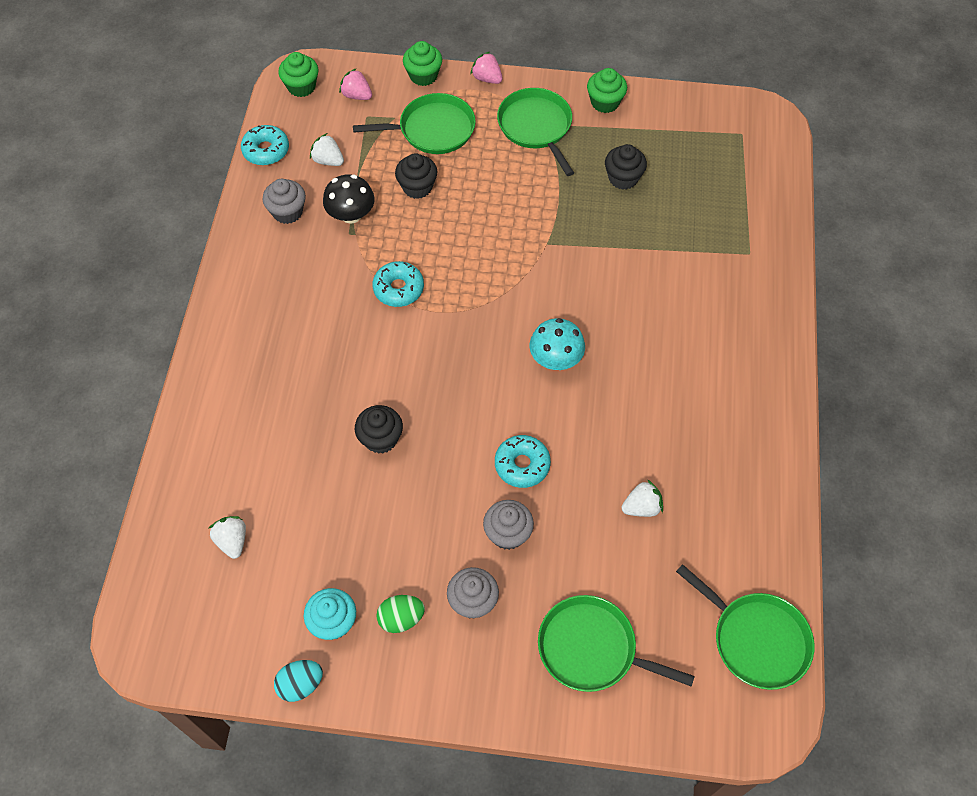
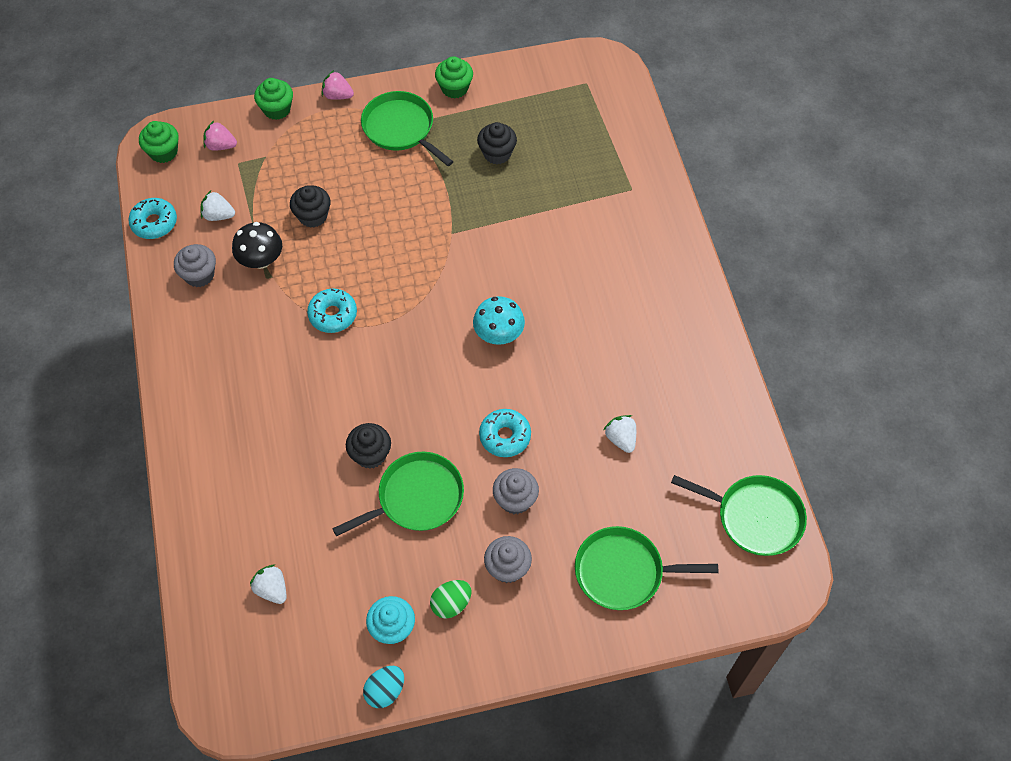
camera: 20 degrees left, 0 degrees up
green pan [353,93,476,154] -> green pan moved to [332,452,464,536]
white strawberry [622,479,663,517] -> white strawberry turned 75 degrees counterclockwise [604,415,636,453]

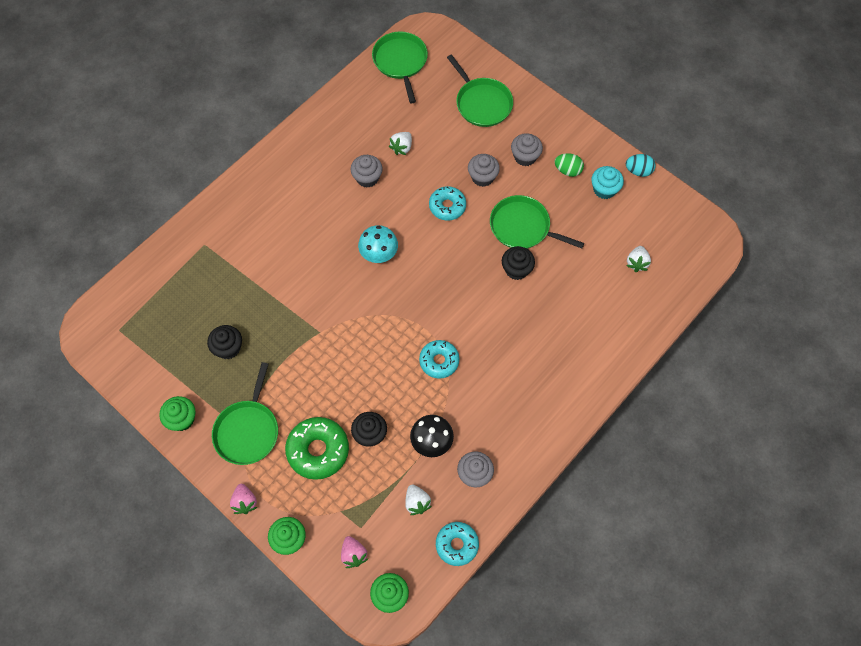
camera: 125 degrees left, 5 degrees up
none -> green donut [285,417,349,480]
none -> grey cupcake [351,155,383,188]

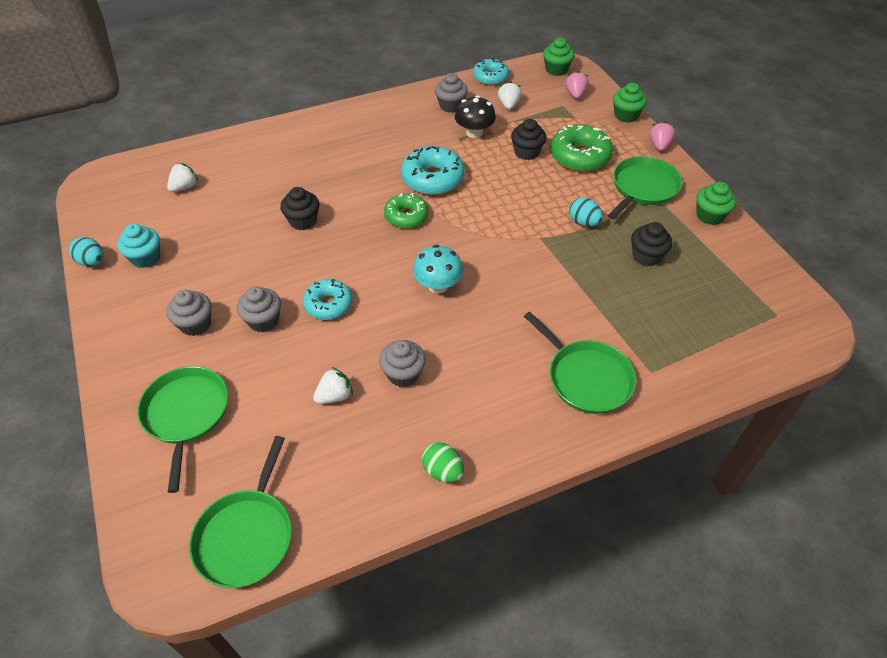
camera: 155 degrees left, 15 degrees down
turquoise donut [419,340,459,379] -> turquoise donut [401,146,465,195], size x1.51
green pan [490,195,584,249] -> green pan moved to [524,312,636,414]
green egg [555,153,584,177] -> green egg moved to [422,442,464,483]
none -> green donut [384,193,428,228]
none -> turquoise egg [569,197,603,227]

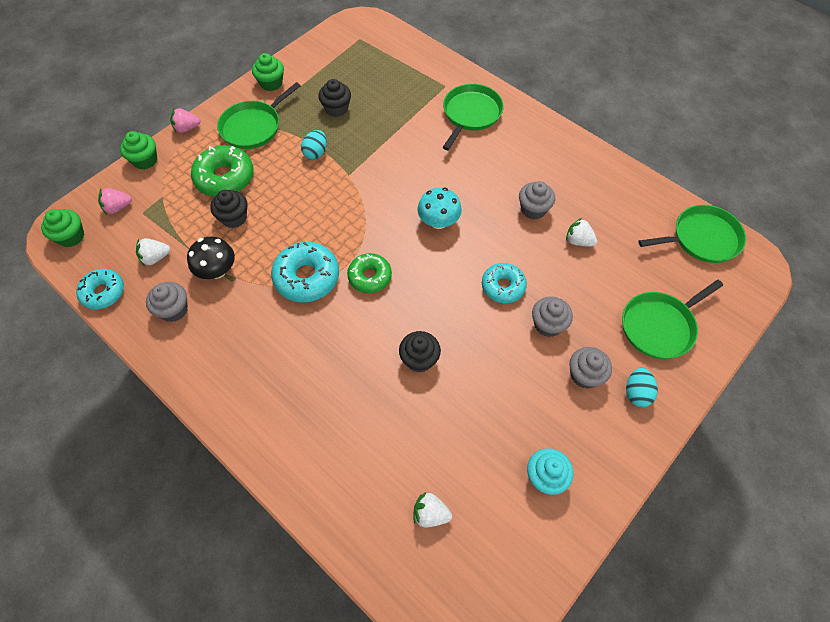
camera: 115 degrees left, 10 degrees up
turquoise egg [68,237,104,266] -> turquoise egg moved to [626,368,658,407]
green egg [422,442,464,483] -> none
green pan [608,156,682,219] -> green pan turned 60 degrees counterclockwise [217,82,301,149]

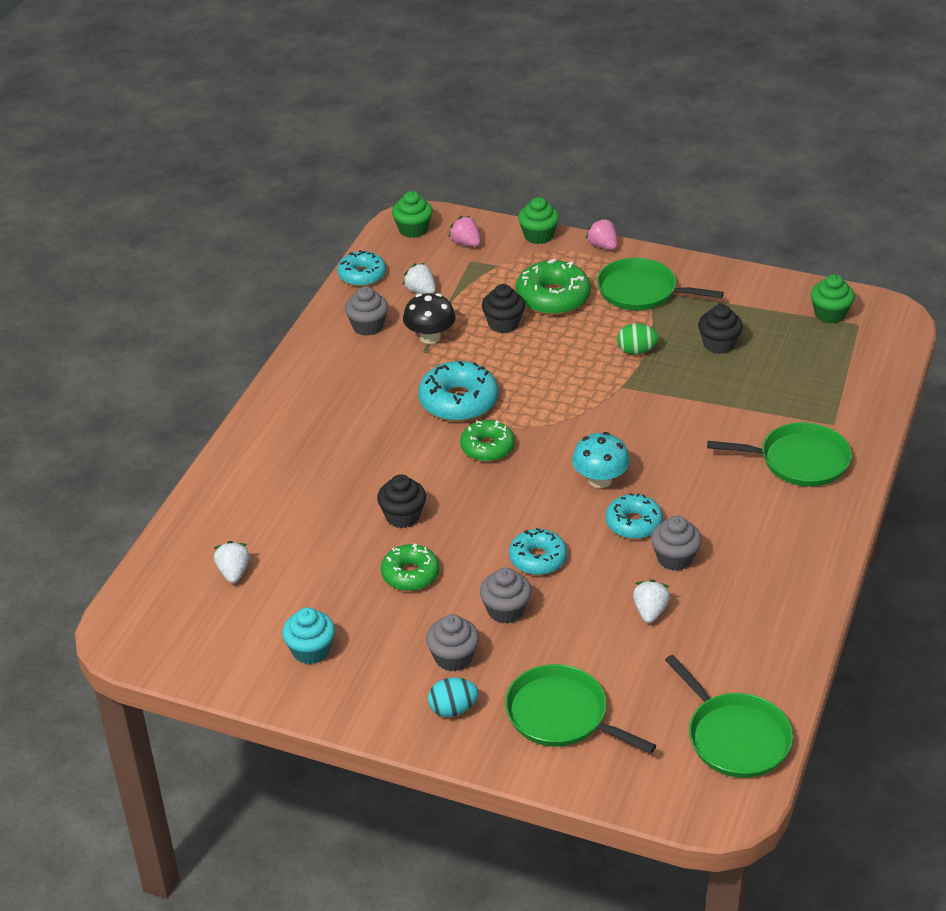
camera: 70 degrees right, 20 degrees down
green cupcake [252,53,284,91] -> green cupcake moved to [811,274,855,324]
turquoise egg [301,130,327,160] -> green egg [617,323,659,355]
none -> green donut [381,543,439,591]
none -> turquoise donut [606,493,663,539]

